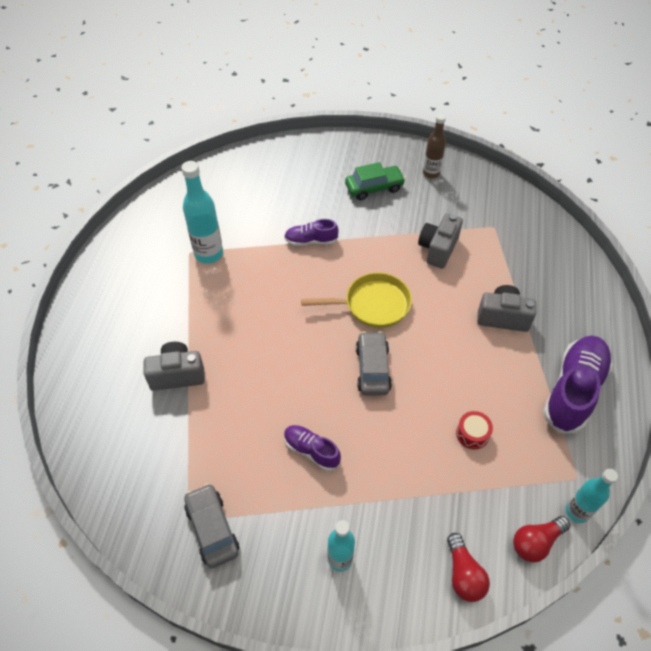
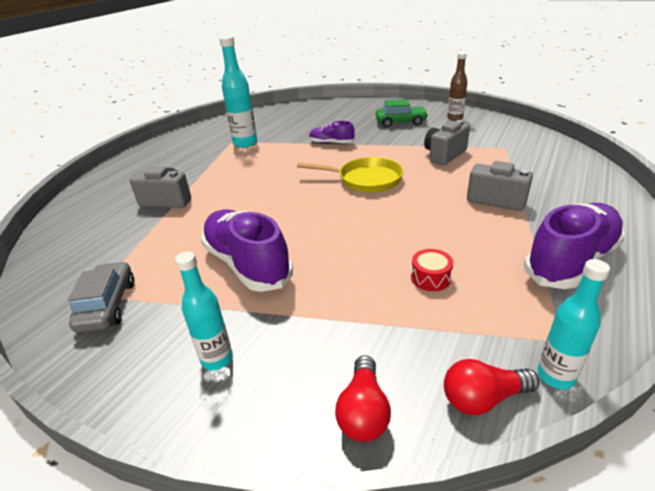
camera: 20 degrees right, 20 degrees down
purple shoe [284,425,341,471] -> purple shoe [201,209,293,292], size x1.87
grey car [356,331,392,396] -> none

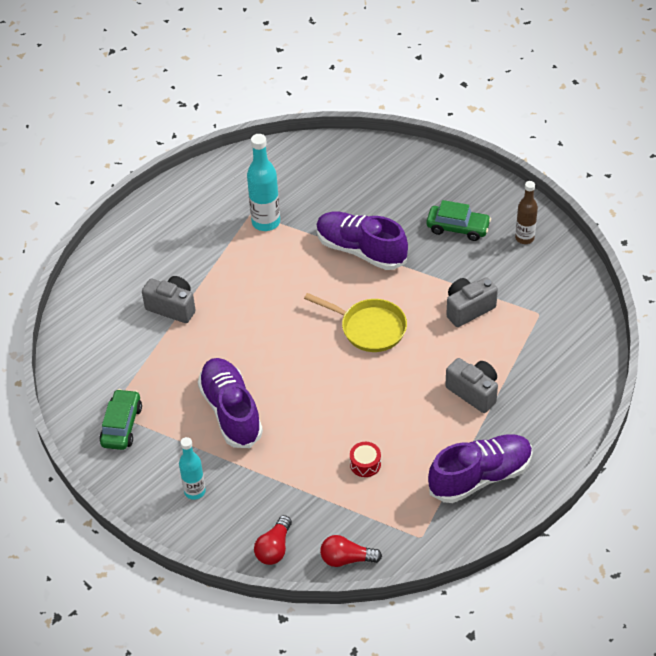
camera: 15 degrees right, 15 degrees up
grey car [68,262,134,333] -> green car [99,389,142,450]
purple shoe [309,121,355,144] -> purple shoe [316,212,408,270], size x1.87
turquoise bottle [537,259,610,389] -> none

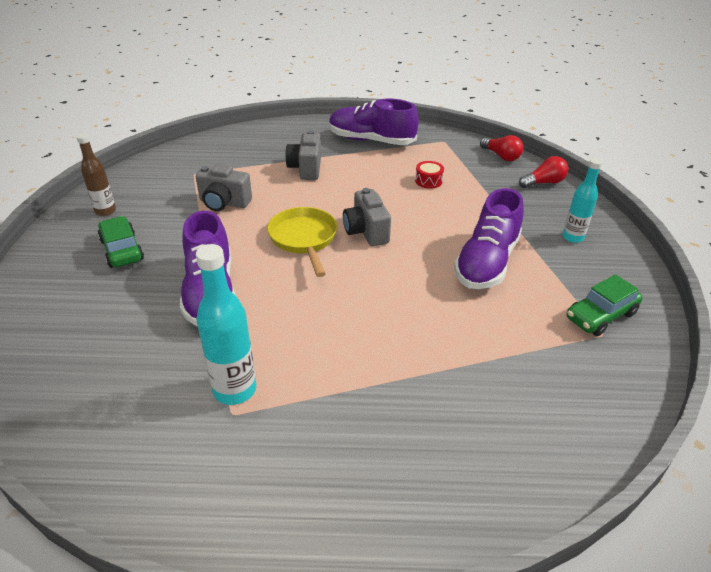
camera: 135 degrees left, 10 degrees down
grey camera [142,276,196,323] -> grey camera moved to [343,188,391,246]

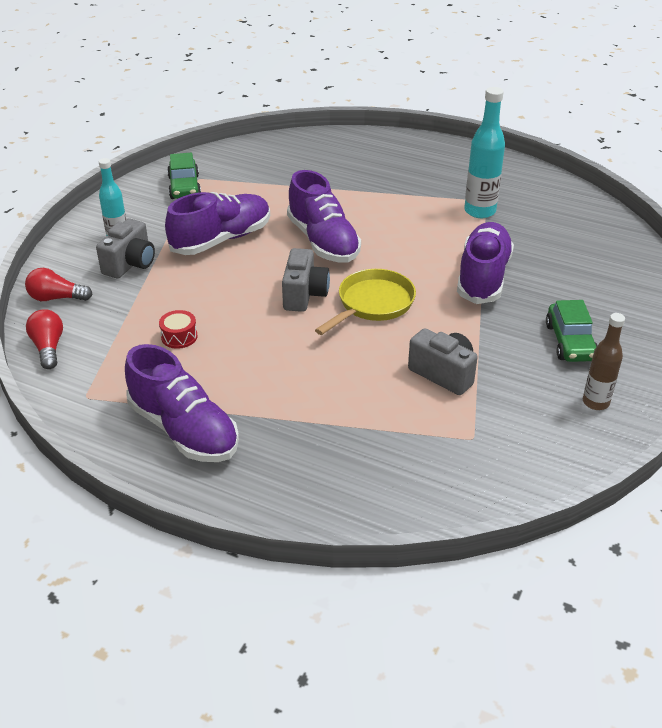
camera: 155 degrees left, 0 degrees up
yellow pan [267,207,337,277] -> yellow pan turned 150 degrees counterclockwise [315,269,416,335]
grey camera [285,130,321,180] -> grey camera moved to [96,219,155,278]
green car [567,274,642,336] -> green car turned 90 degrees clockwise [167,153,201,199]
none -> purple shoe [287,170,361,262]

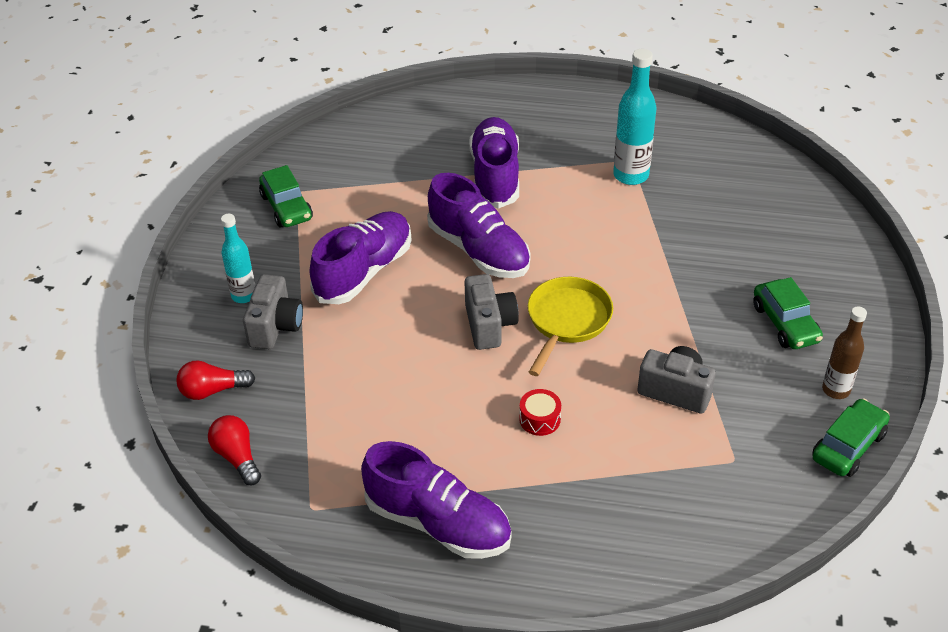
camera: 15 degrees left, 5 degrees up
red drum [159,310,198,349] -> red drum moved to [519,389,561,436]
purple shoe [457,222,514,304] -> purple shoe moved to [470,117,519,209]
none -> green car [812,398,890,477]

